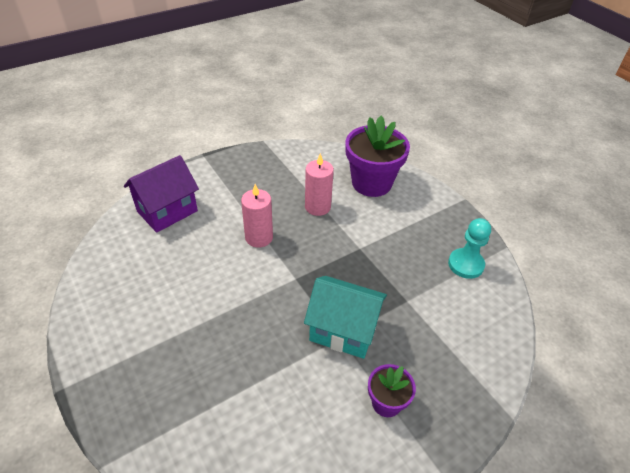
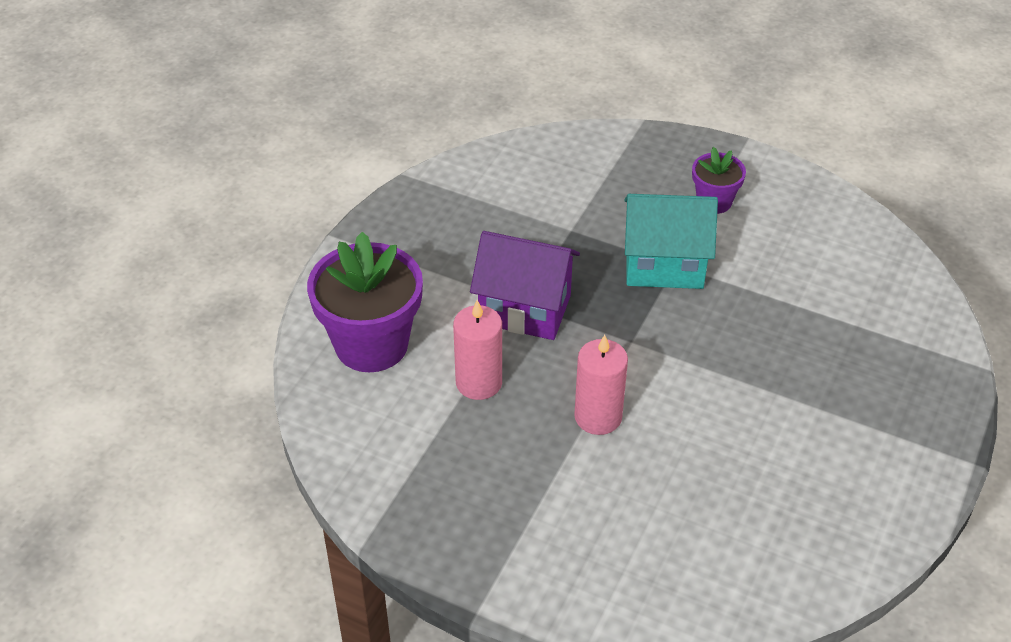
camera: 120 degrees left, 0 degrees up
purple house [124,155,199,233] -> purple house moved to [470,231,580,340]
turquoise house [304,276,387,359] -> turquoise house turned 75 degrees counterclockwise [625,194,718,289]
turquoise pawn [448,218,491,279] -> none

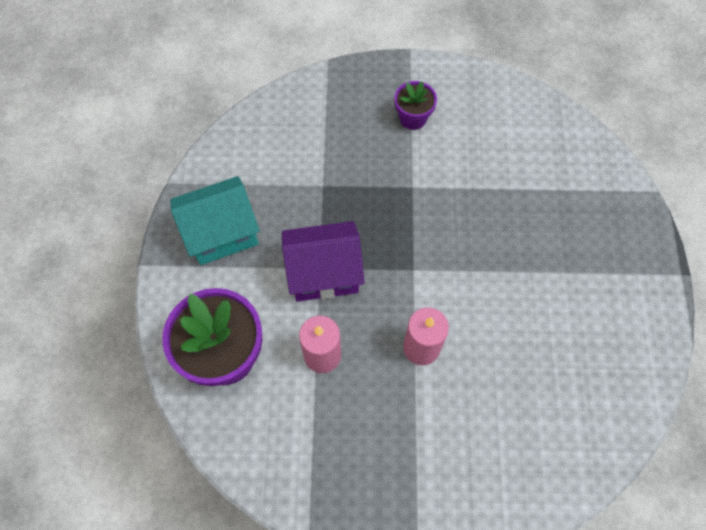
camera: 25 degrees left, 20 degrees up
turquoise house [625,194,718,289] -> turquoise house moved to [170,176,260,265]

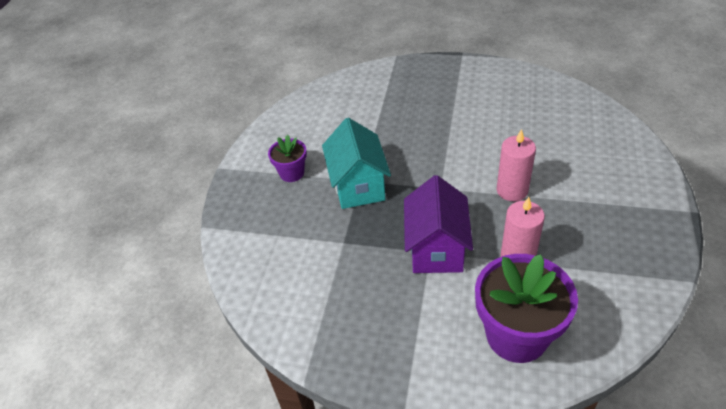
camera: 75 degrees left, 20 degrees down
turquoise house [170,176,260,265] -> turquoise house moved to [322,118,391,209]

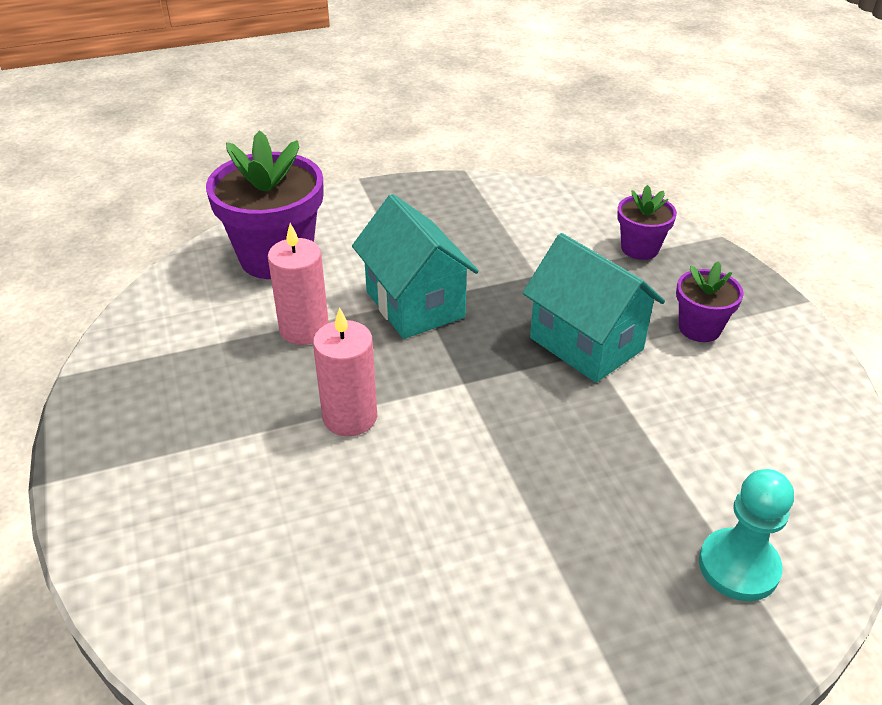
camera: 145 degrees right, 5 degrees down
purple house [404,175,473,273] -> turquoise house [352,194,479,339]
none -> purple flower pot [617,185,677,260]
none -> turquoise pawn [699,469,794,601]

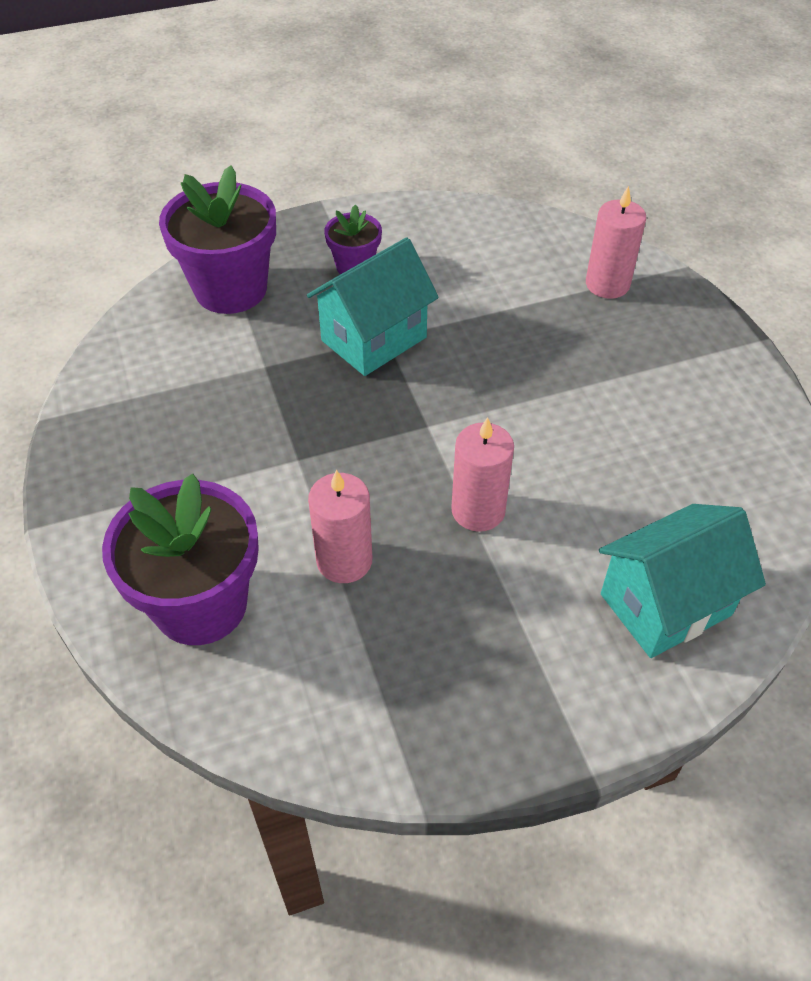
camera: 90 degrees left, 10 degrees up
turquoise house [352,194,479,339] -> turquoise house moved to [599,504,766,658]
purple flower pot [617,185,677,260] -> purple flower pot [159,165,276,314], size x1.90
turquoise pawn [699,469,794,601] -> pink candle [586,186,646,299]

